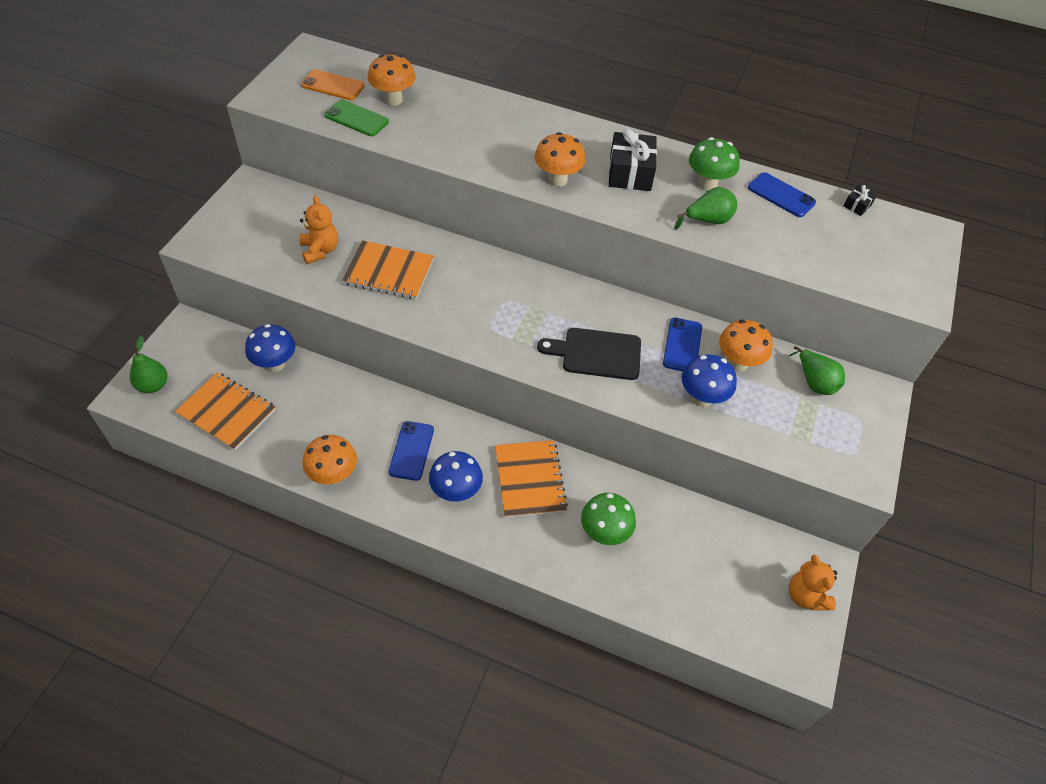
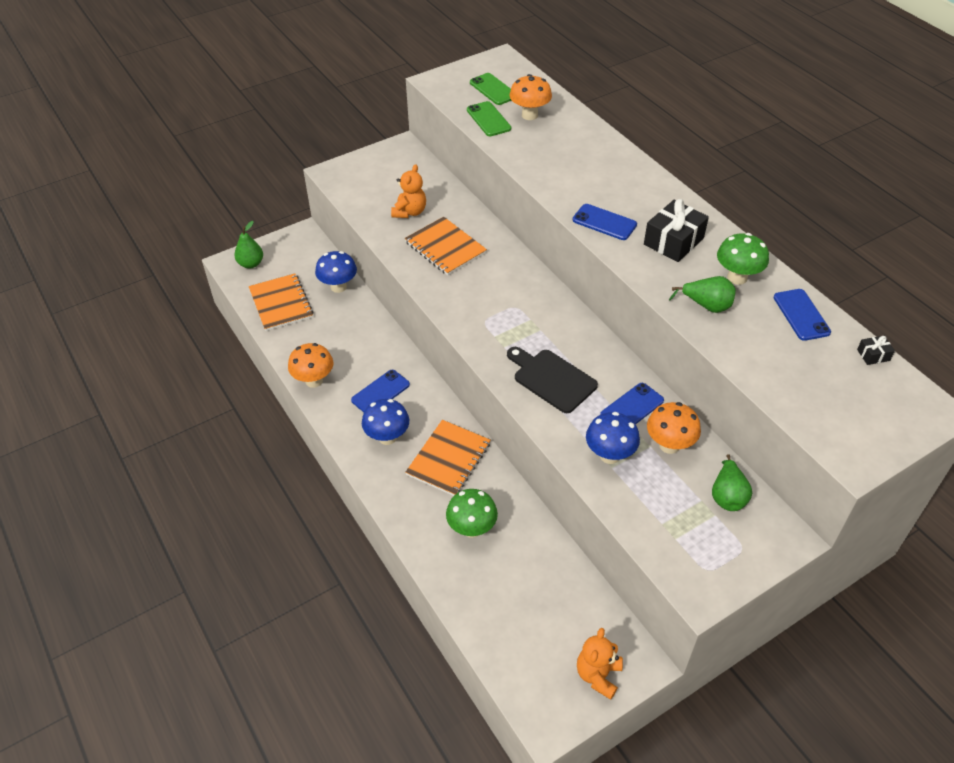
camera: 40 degrees right, 5 degrees down
orange phone [301,69,365,100] -> green phone [470,73,512,105]
orange mushroom [534,132,586,187] -> blue phone [572,204,637,240]

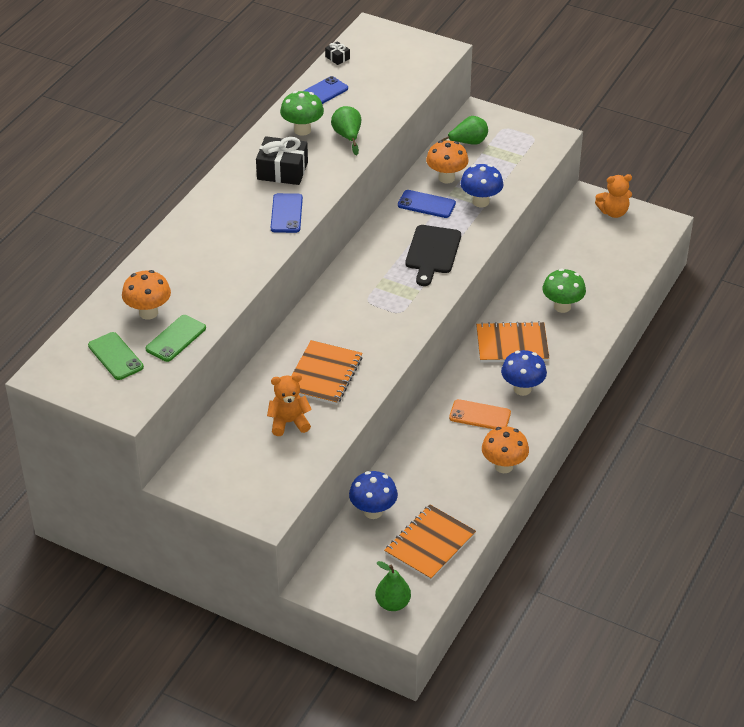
camera: 120 degrees left, 5 degrees down
blue phone [351,370,410,412] -> orange phone [449,399,511,429]
green phone [470,73,512,105] -> green phone turned 60 degrees counterclockwise [88,332,144,380]

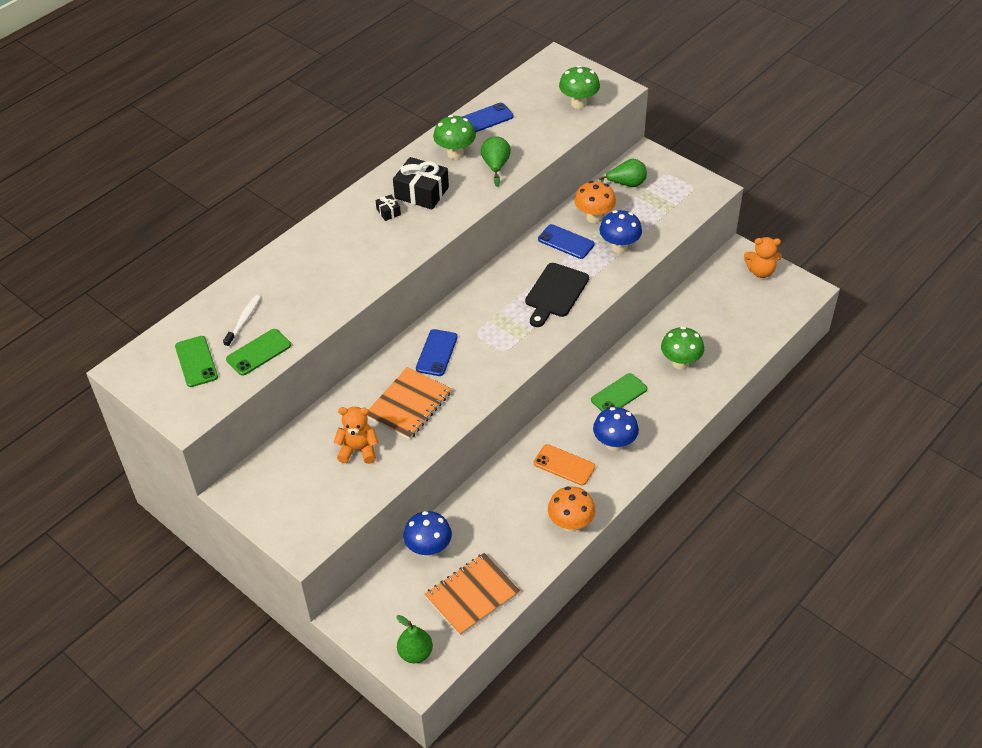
camera: 15 degrees right, 5 degrees up
orange mushroom [122,270,171,320] -> white toothbrush [223,295,261,347]
blue phone [271,193,303,233] -> blue phone moved to [416,329,458,376]
black gift [325,41,350,65] -> black gift moved to [376,195,401,221]
orange notebook [476,321,549,363] -> green phone [591,373,647,411]
none -> green mushroom [559,65,600,109]

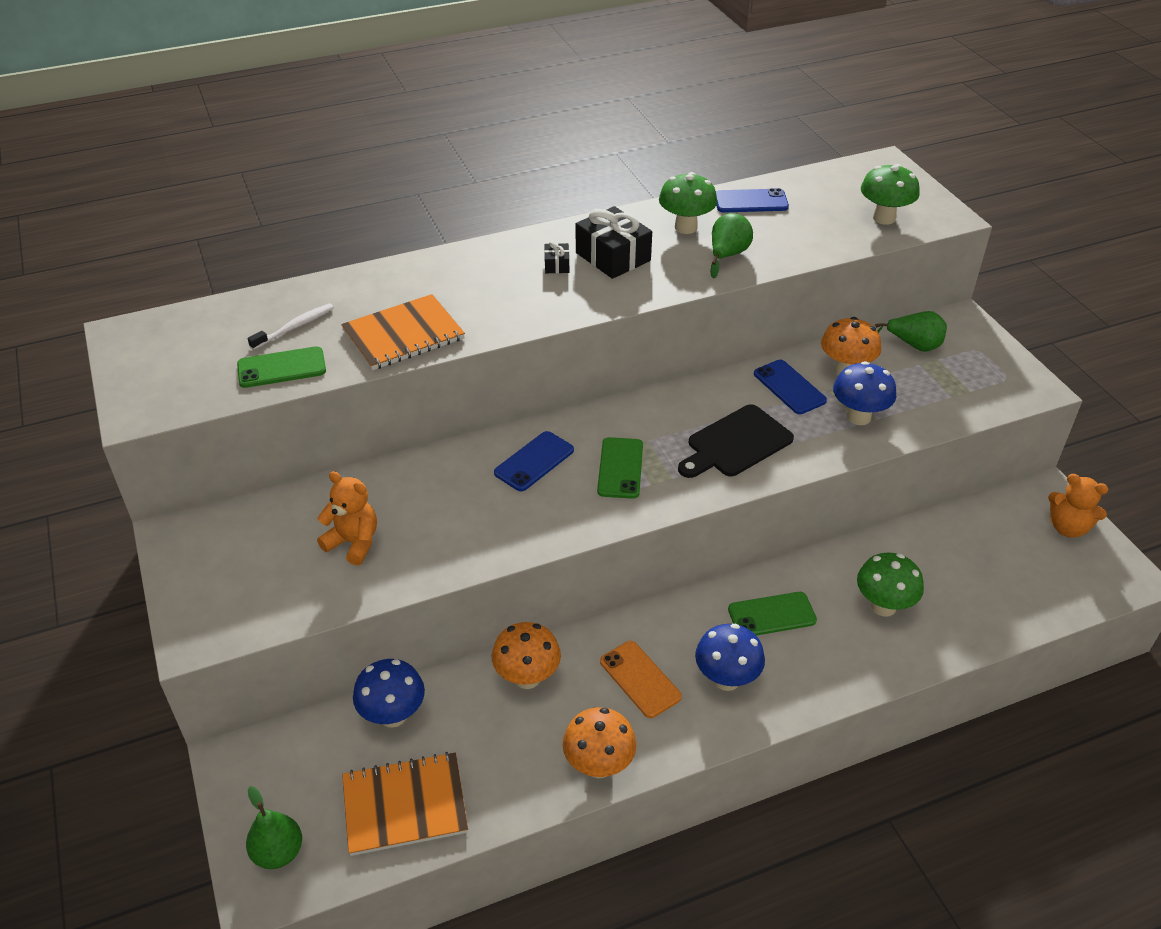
camera: 25 degrees right, 5 degrees down
green phone [175,336,218,387] -> green phone moved to [597,437,643,499]
orange notebook [367,367,451,440] -> orange notebook moved to [341,294,465,370]
none -> orange mushroom [492,622,561,689]

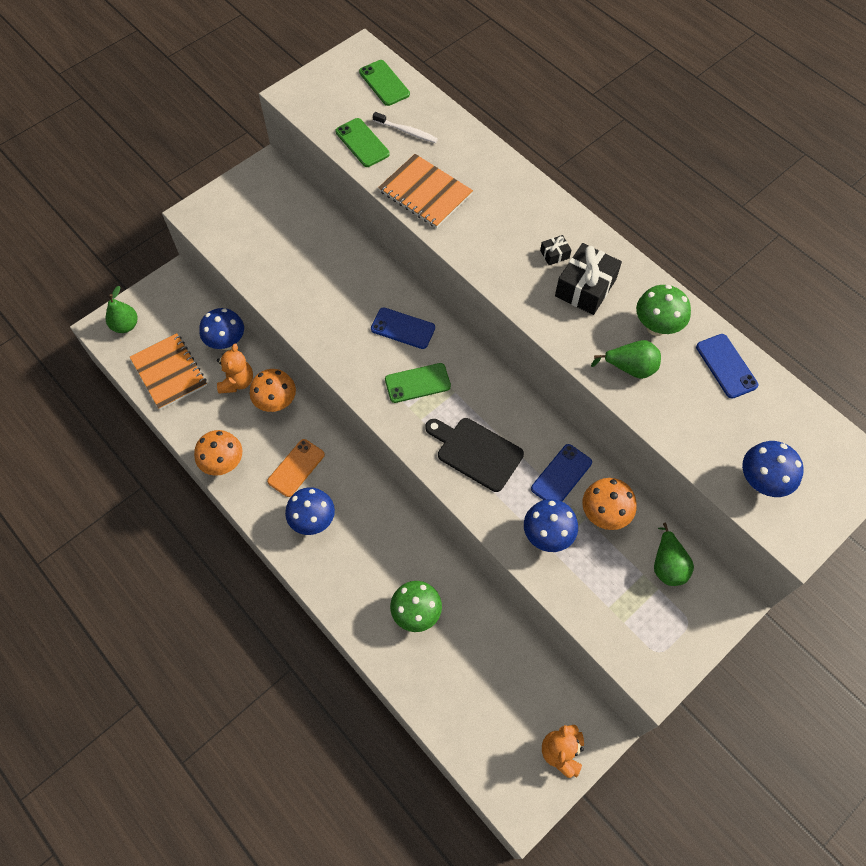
camera: 70 degrees right, 20 degrees up
orange teddy bear [317,471,377,566] -> orange teddy bear moved to [217,343,253,394]
green phone [728,592,817,636] -> green phone moved to [359,60,410,106]
green mushroom [861,164,920,225] -> blue mushroom [742,441,804,497]

